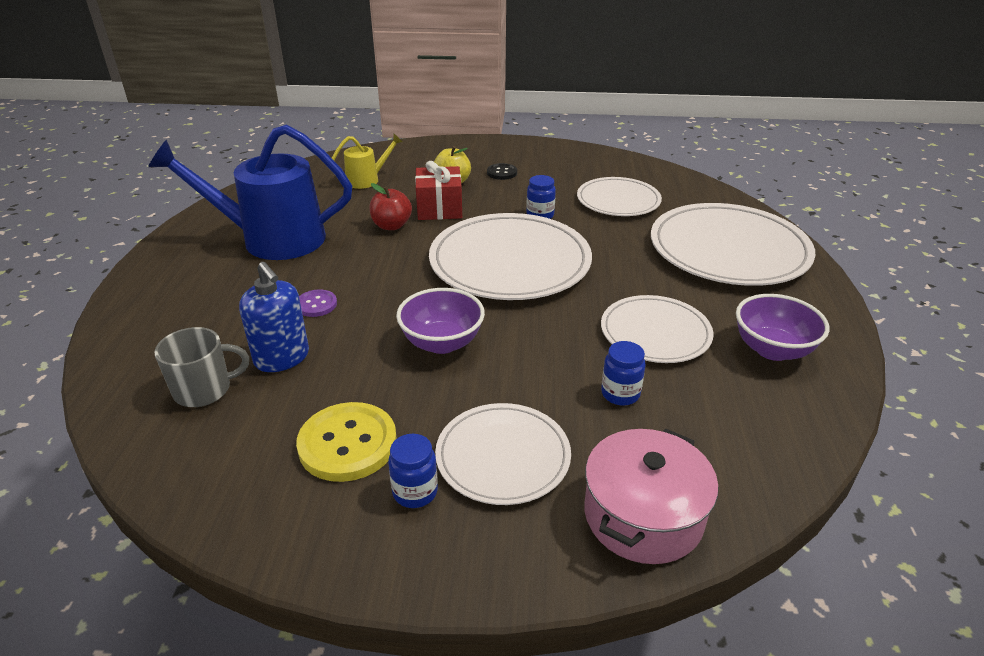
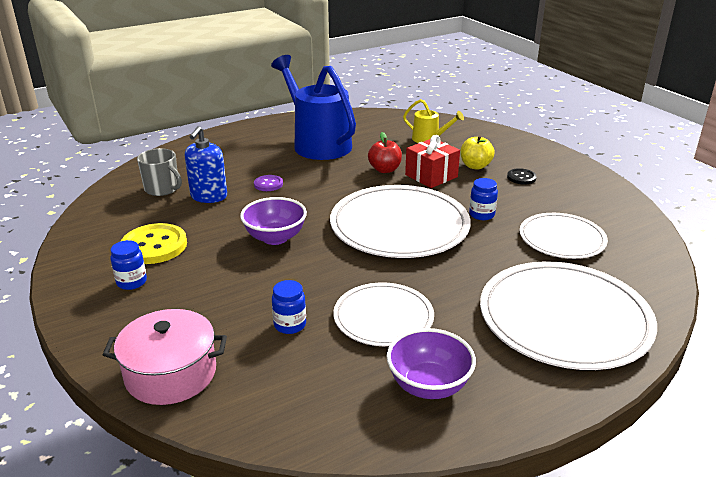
camera: 55 degrees right, 5 degrees down
white plate [435,403,571,505] -> none

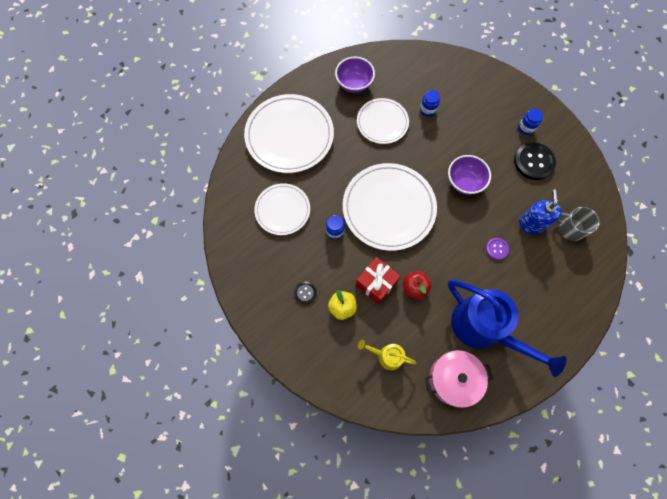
camera: 170 degrees right, 40 degrees up
pink pot [103,309,227,405] -> pink pot moved to [425,350,493,408]
yellow button [121,223,187,264] -> black button [514,142,556,180]

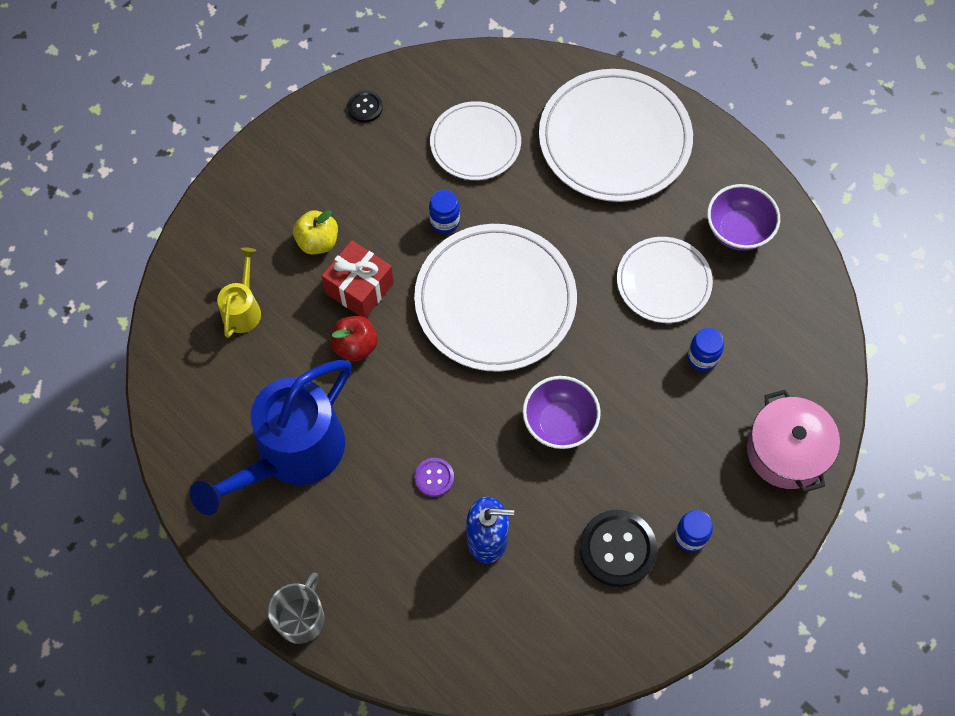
camera: 85 degrees right, 5 degrees down
black button [294,281,317,305] -> black button moved to [347,91,383,123]
pink pot [425,350,493,408] -> pink pot moved to [747,390,840,493]
grey mug [557,207,600,241] -> grey mug moved to [268,573,324,644]

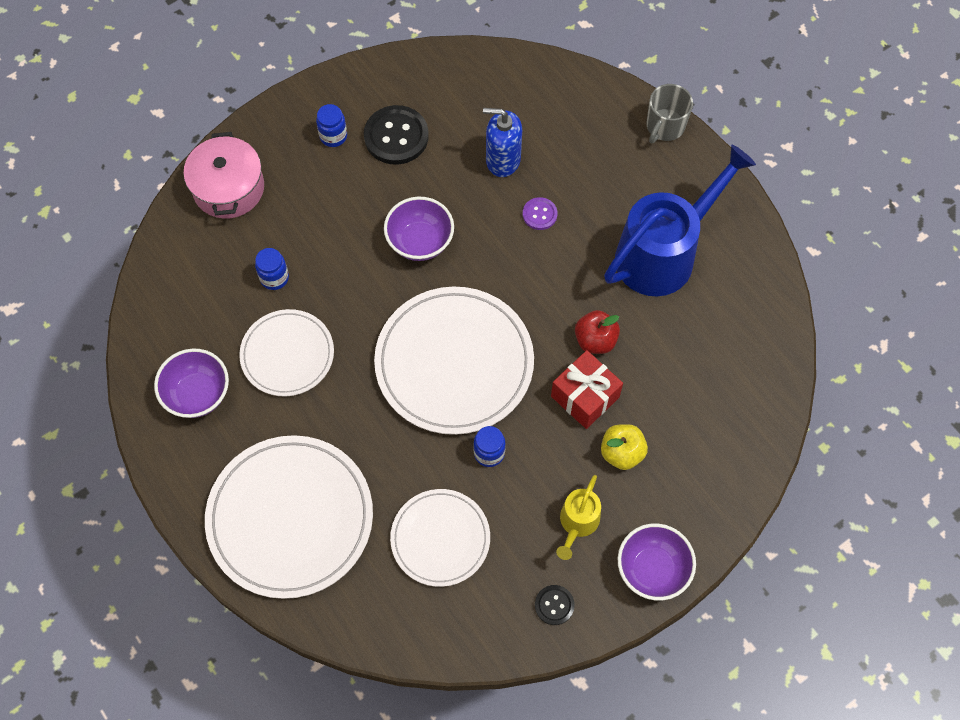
camera: 170 degrees left, 0 degrees up
yellow watering can [217,247,261,338] -> yellow watering can moved to [556,475,601,560]
none -> purple bowl [618,524,696,601]

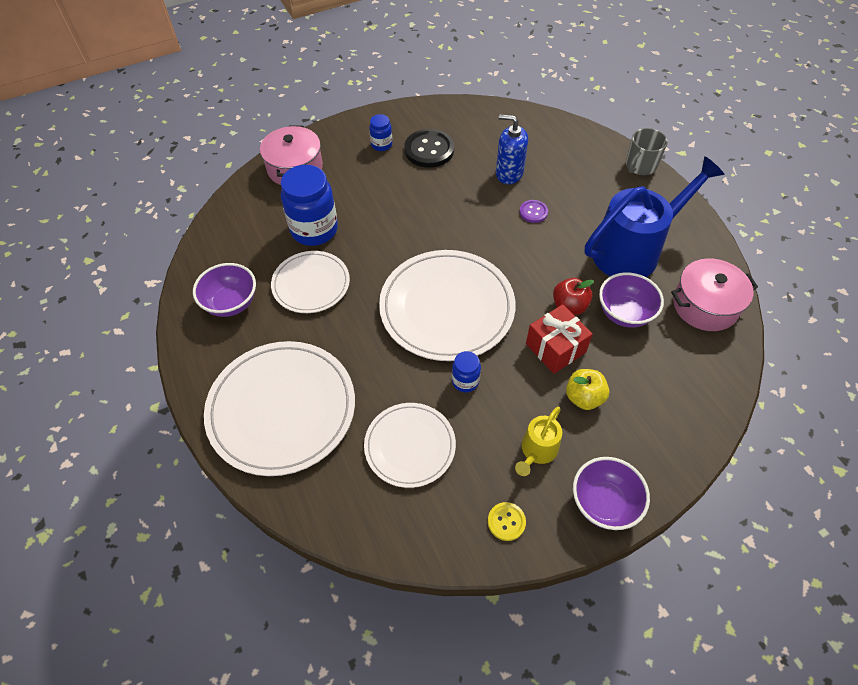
camera: 10 degrees right, 10 degrees down
blue jar [255,248,289,290] -> blue jar [281,165,338,246], size x2.03
purple bowl [384,197,454,261] -> purple bowl moved to [599,272,664,328]
black button [535,585,575,625] -> yellow button [488,502,526,541]
none -> pink pot [671,258,758,331]

